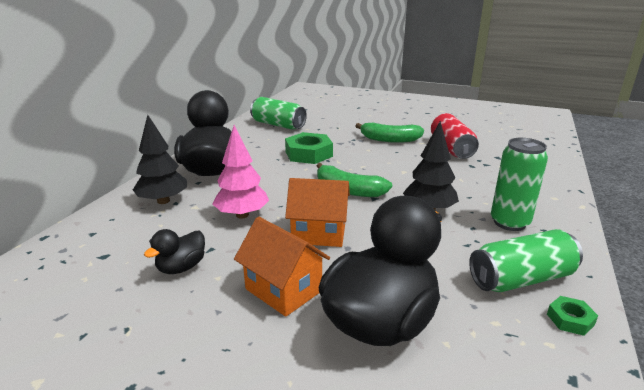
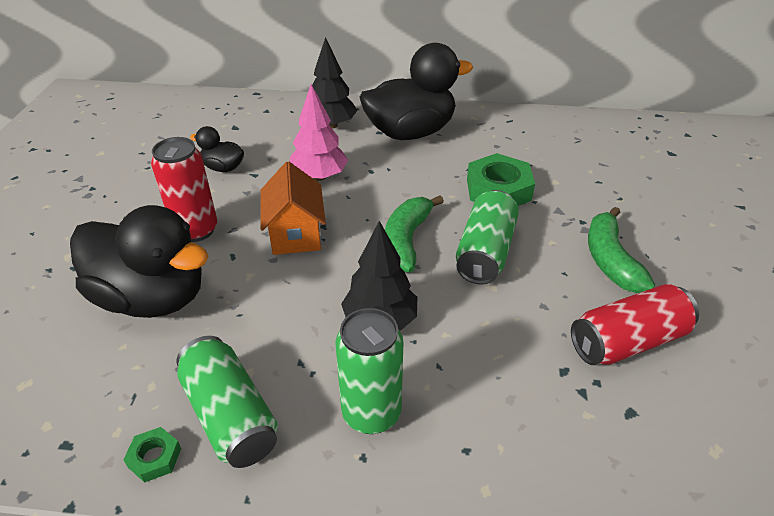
camera: 75 degrees right, 15 degrees up
orange house [234,217,330,317] -> red can [151,137,217,242]
green can [250,97,307,130] -> green can moved to [456,190,519,285]

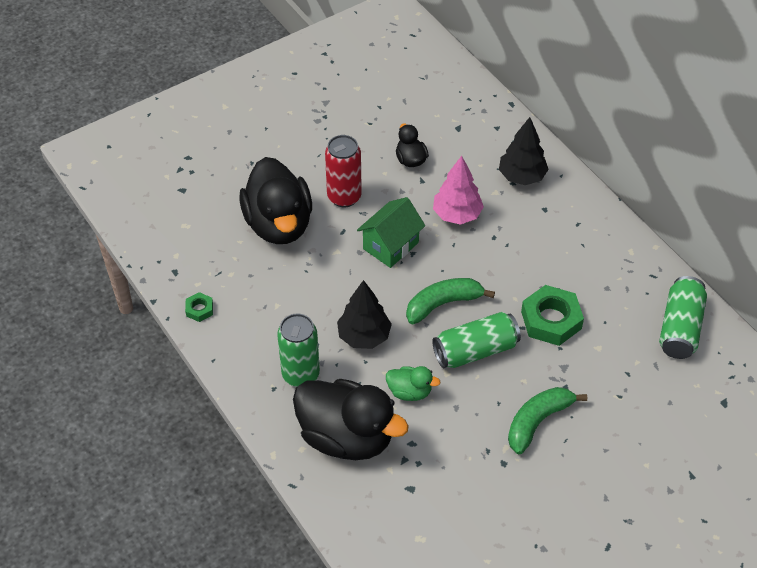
camera: 50 degrees right, 10 degrees up
green can [176,336,278,468] -> green can moved to [659,276,707,359]
orange house [261,161,326,255] -> green house [357,197,425,268]
black duck [360,43,473,140] -> black duck moved to [293,379,409,460]
red can [571,284,699,365] -> none
none -> green duck [386,366,440,401]

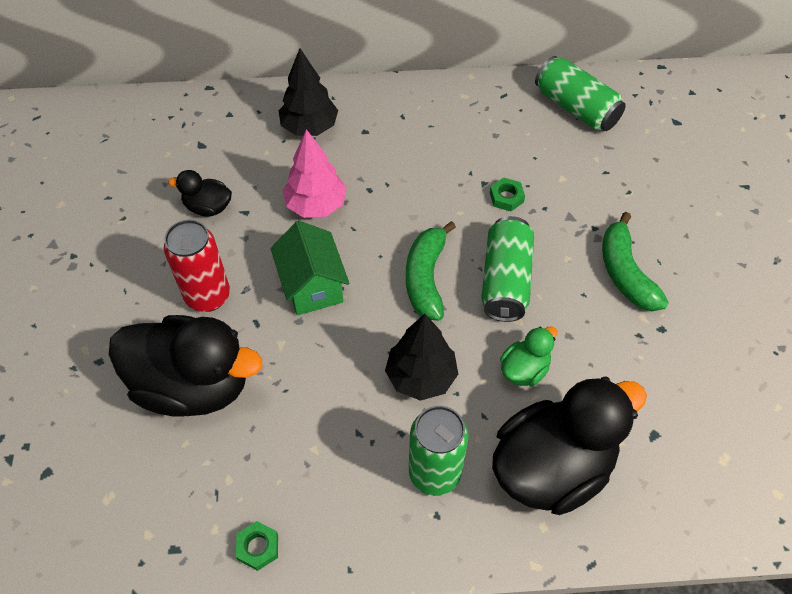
camera: 60 degrees left, 5 degrees up
green nut [521,285,584,346] -> green nut [490,177,525,211], size x0.49

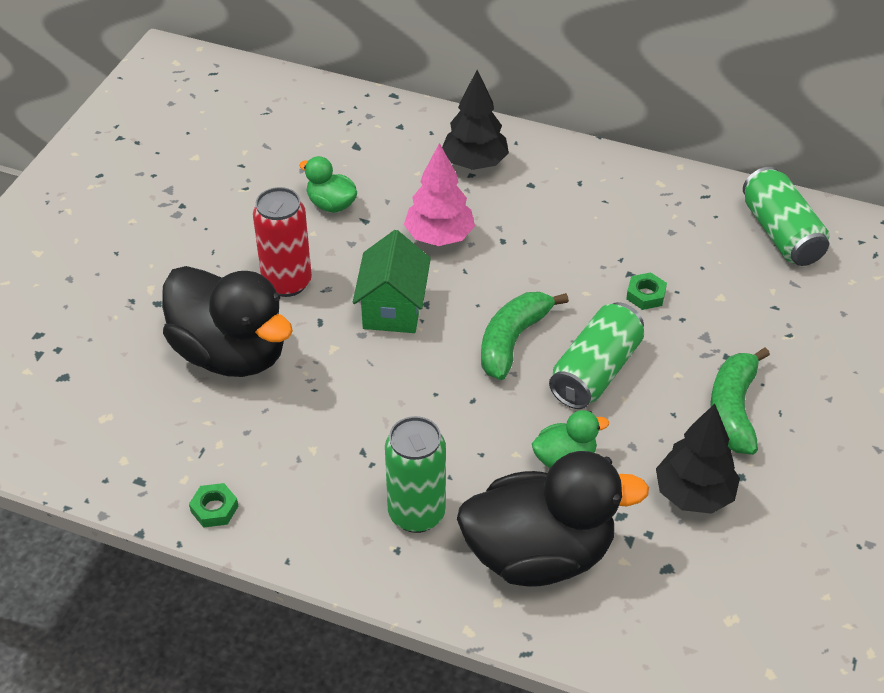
camera: 25 degrees right, 10 degrees down
black duck [168,170,232,217] -> green duck [299,156,357,213]
black tree [385,314,458,401] -> black tree moved to [656,404,740,514]

